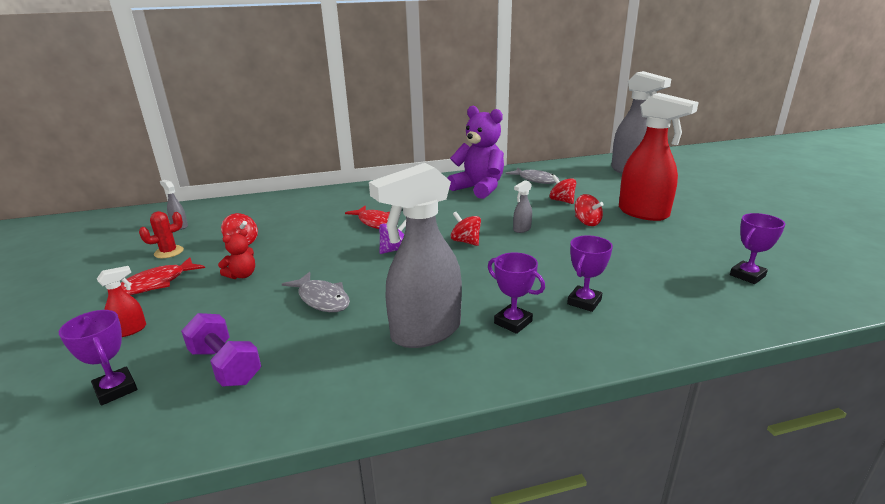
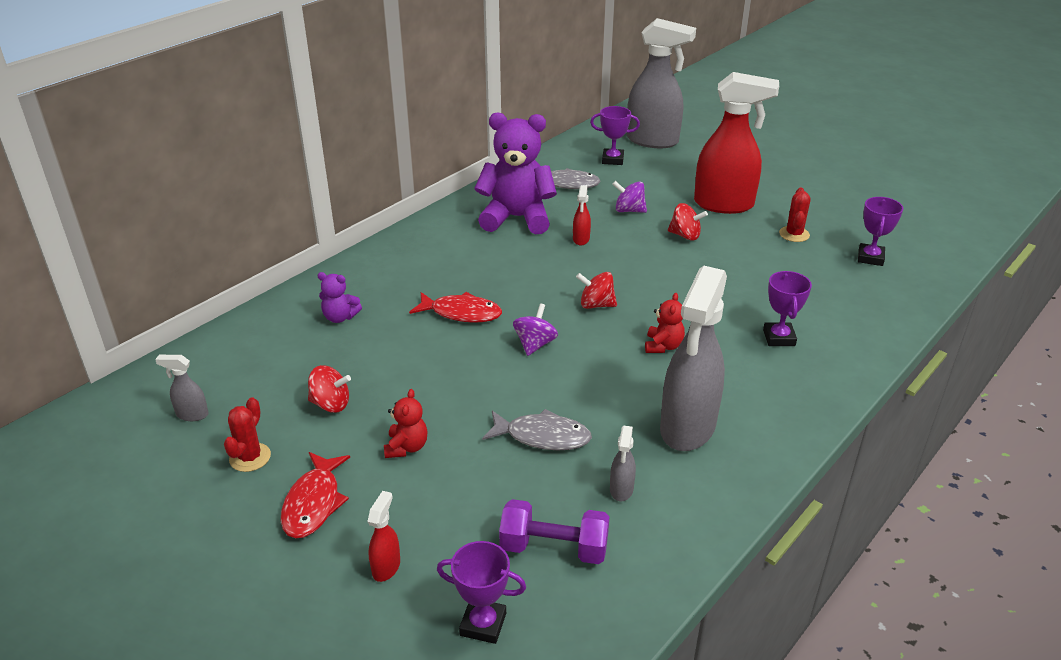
camera: 35 degrees left, 10 degrees up
purple trophy [488,252,545,334] -> purple trophy moved to [590,106,640,165]
grey spray bottle [513,180,532,233] -> grey spray bottle moved to [610,426,636,501]
red spinning top [549,175,576,204] -> purple spinning top [613,181,647,213]
none -> purple teddy bear [318,272,362,323]
none -> red spray bottle [573,185,591,245]
none -> red teddy bear [645,293,685,353]
none -> red cactus [779,188,811,242]

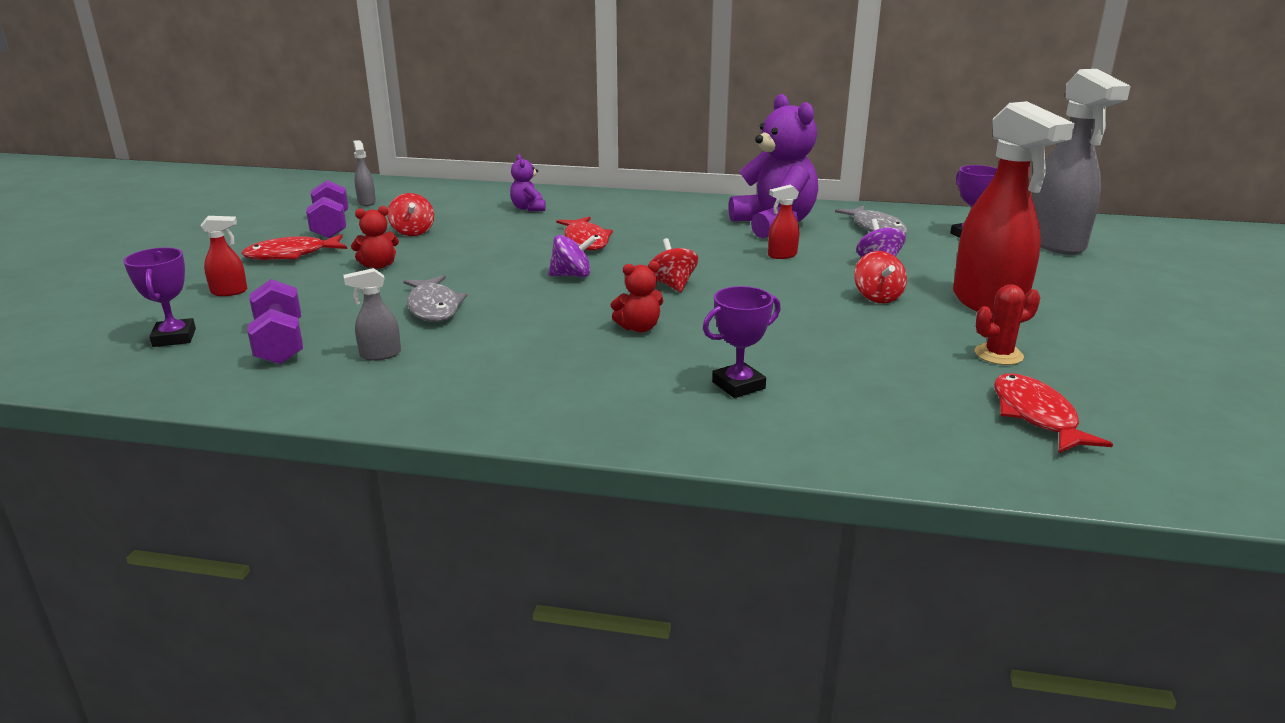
camera: 60 degrees right, 10 degrees down
red cactus [224,397,271,472] -> purple dumbbell [306,180,348,238]
grey spray bottle [660,266,727,451] -> none
purple trophy [858,197,903,266] -> red fish [994,373,1113,453]

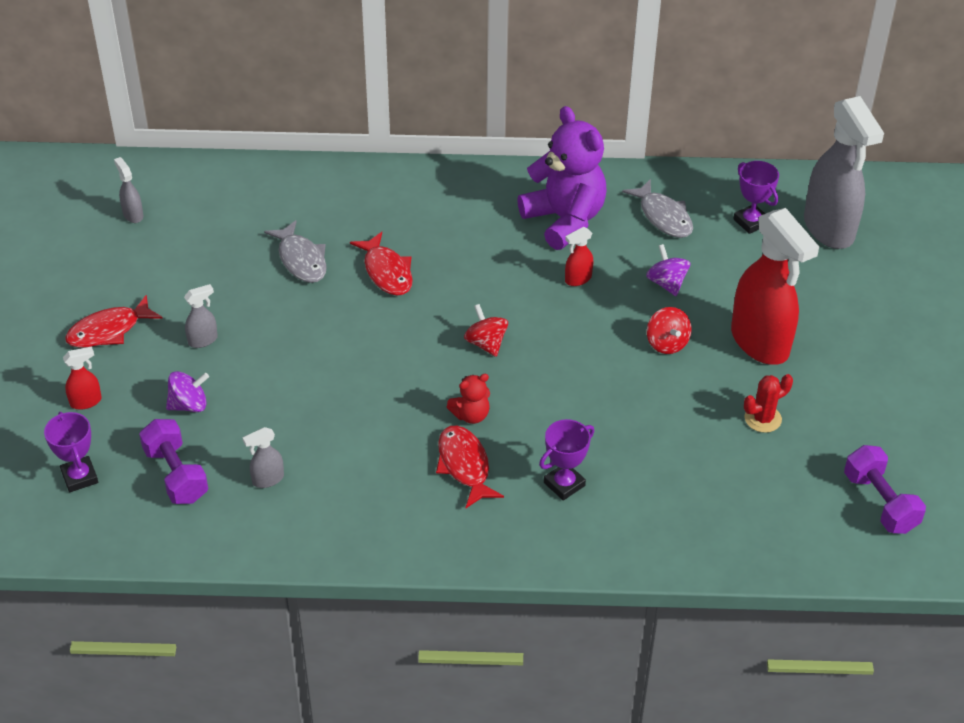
camera: 10 degrees left, 20 degrees up
purple dumbbell [306,180,348,238] -> purple dumbbell moved to [844,445,926,534]
red teddy bear [351,206,399,269] -> grey spray bottle [184,284,218,348]
red spinning top [387,193,434,236] -> none
grey fish [403,275,467,322] -> grey fish moved to [264,220,327,283]
purple teddy bear [510,154,546,211] -> none
purple spinning top [548,235,596,277] -> purple spinning top moved to [166,371,209,412]
red fish [994,373,1113,453] -> red fish moved to [436,426,504,508]

